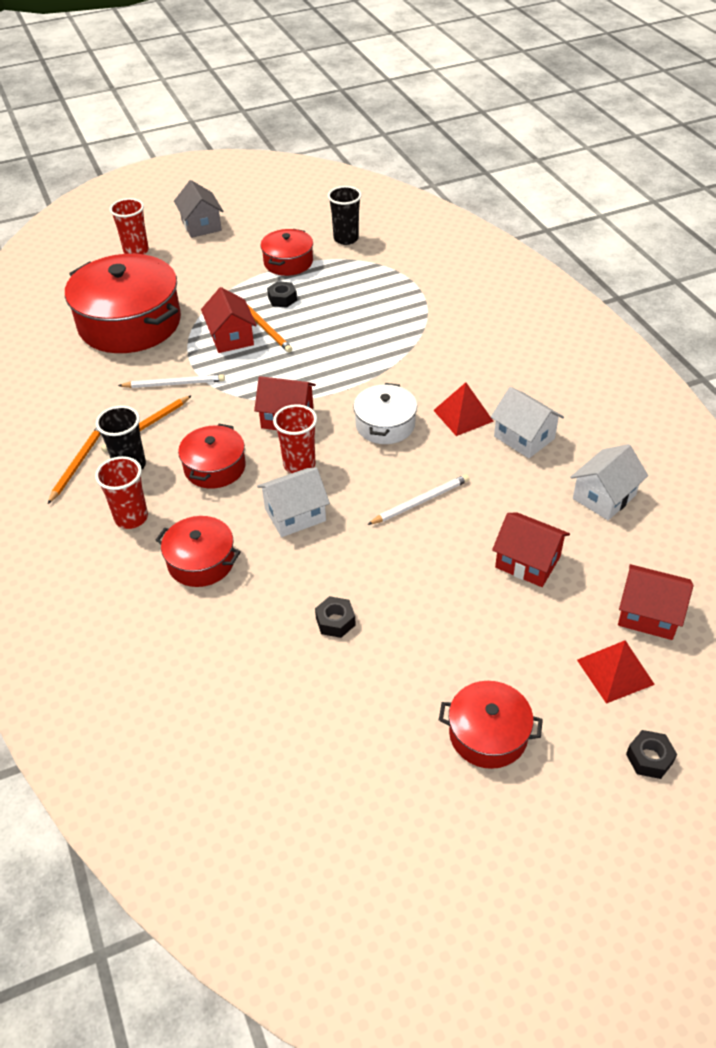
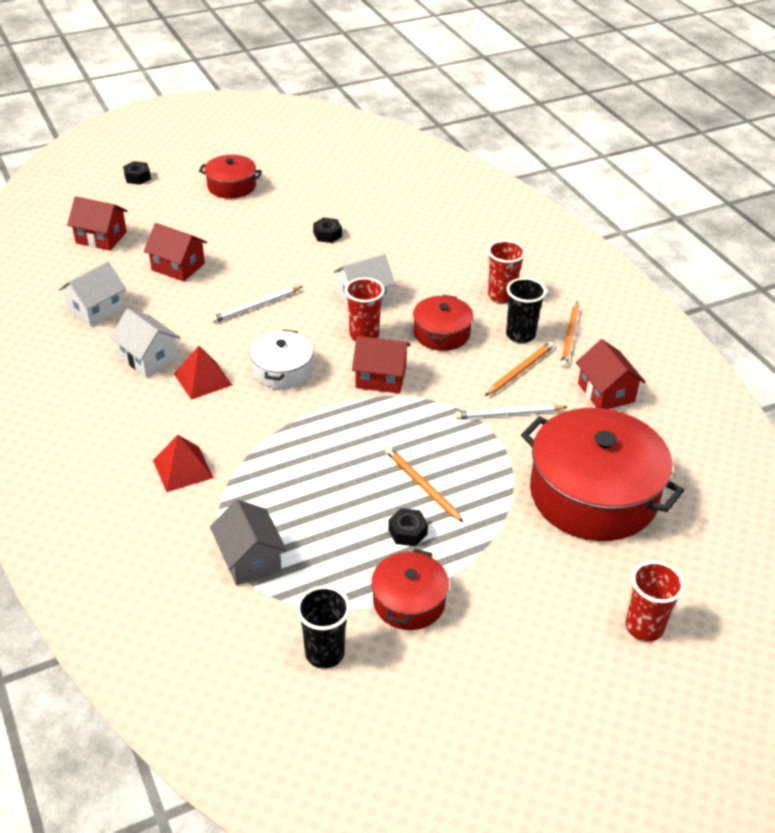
camera: 175 degrees right, 5 degrees down
red pot [156,516,241,587] -> none
grey house [174,180,224,238] -> grey house moved to [210,500,287,585]
red house [201,287,257,353] -> red house moved to [576,339,646,409]
red pyramid [577,640,655,704] -> red pyramid moved to [153,435,213,492]

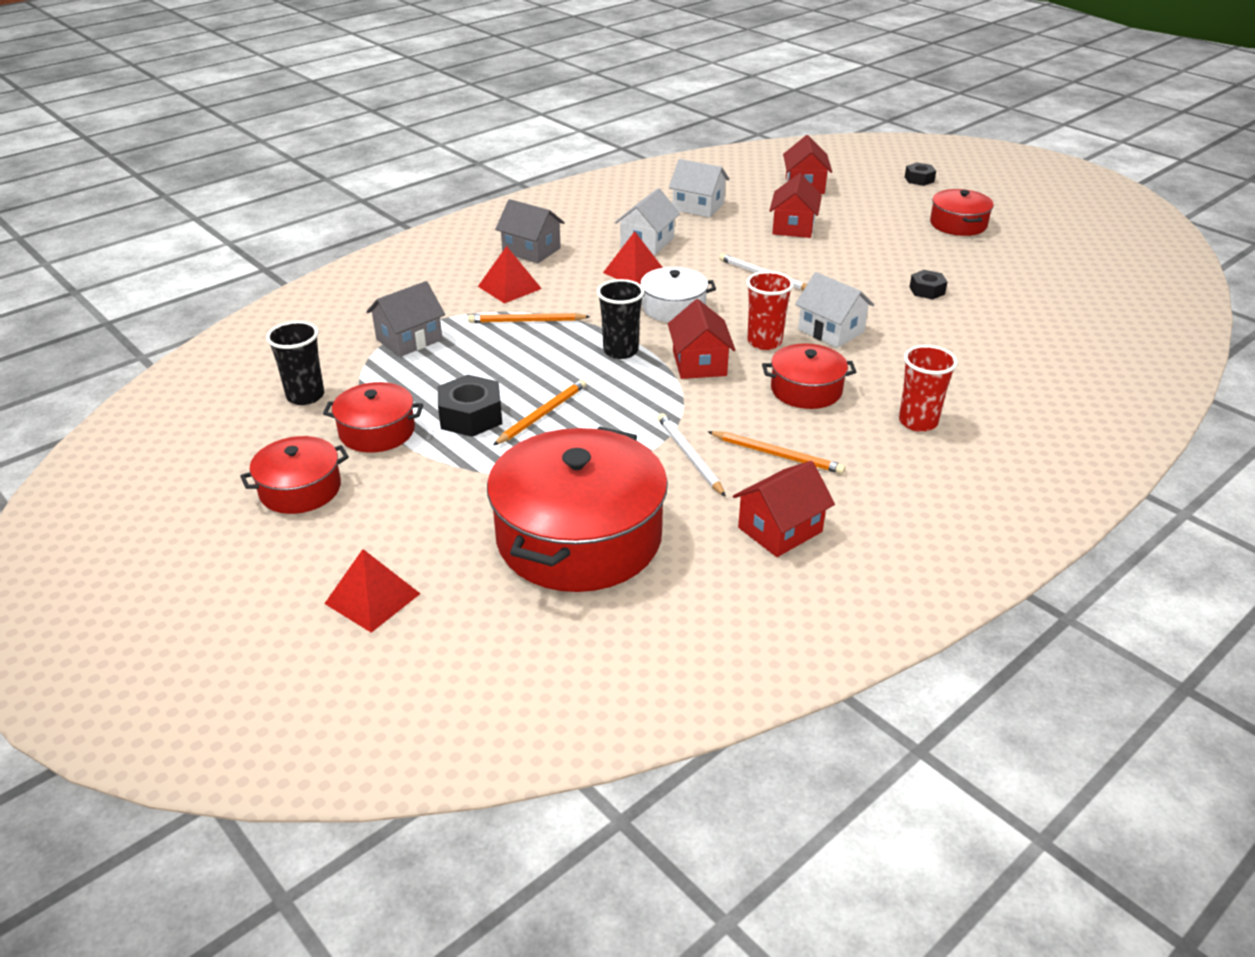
camera: 75 degrees right, 5 degrees down
black nut [388,508,428,546] -> black nut [438,375,502,437], size x1.64
black cup [506,278,547,343] -> black cup moved to [597,279,645,359]
orange pencil [560,302,579,368] -> orange pencil moved to [468,313,590,323]
red cup [626,561,685,642] -> red pyramid [324,549,420,633]
none -> red pot [240,436,349,514]
none -> grey house [495,199,565,263]

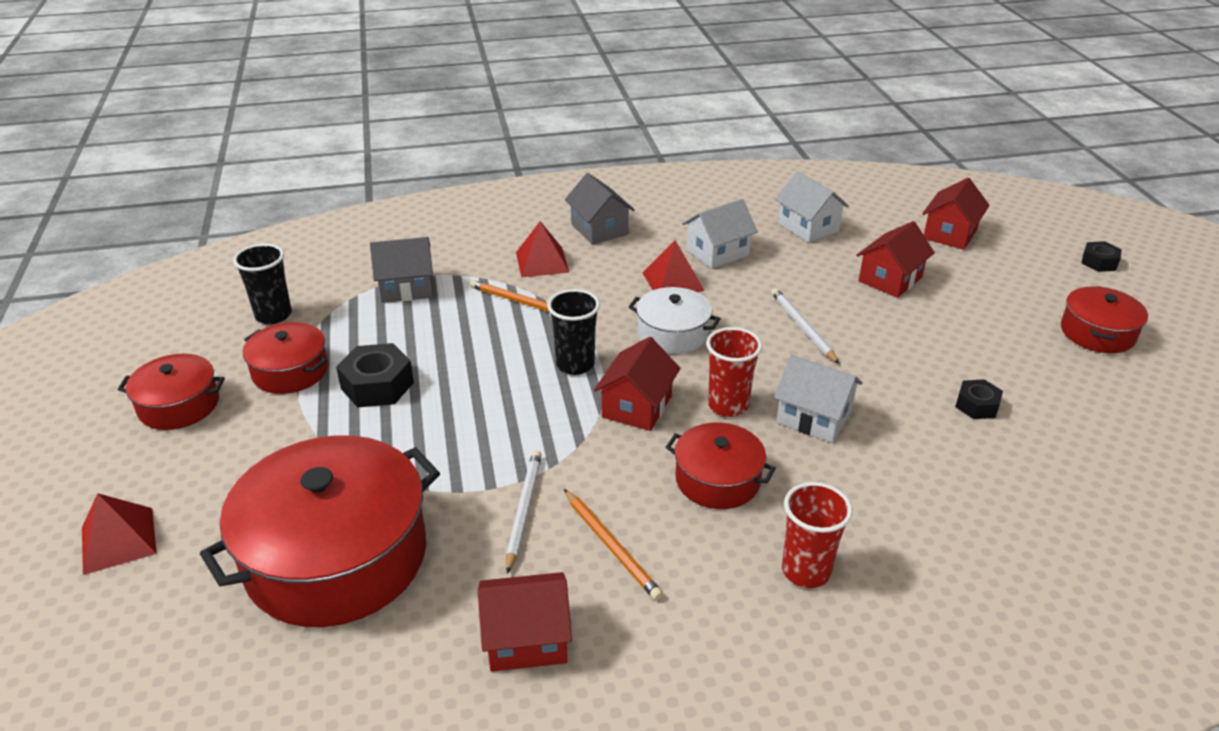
camera: 30 degrees right, 0 degrees up
orange pencil [493,379,586,445] -> none
white house [795,272,874,348] -> white house turned 45 degrees counterclockwise [774,355,863,443]

